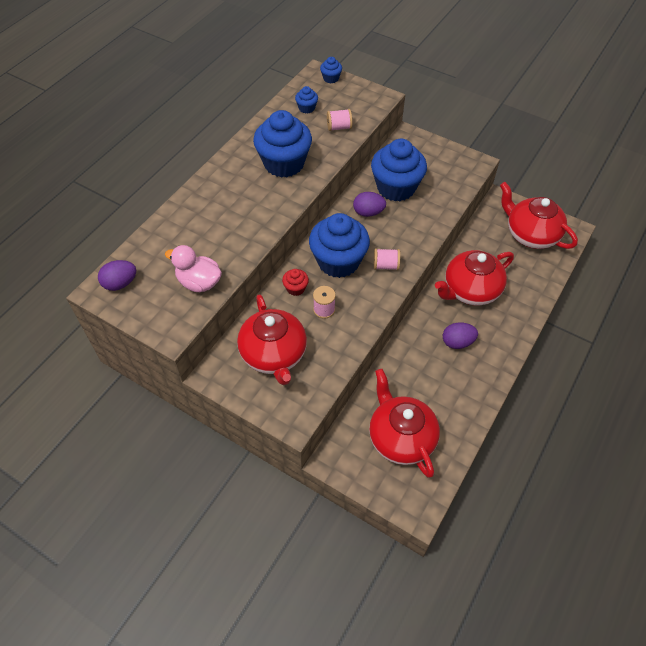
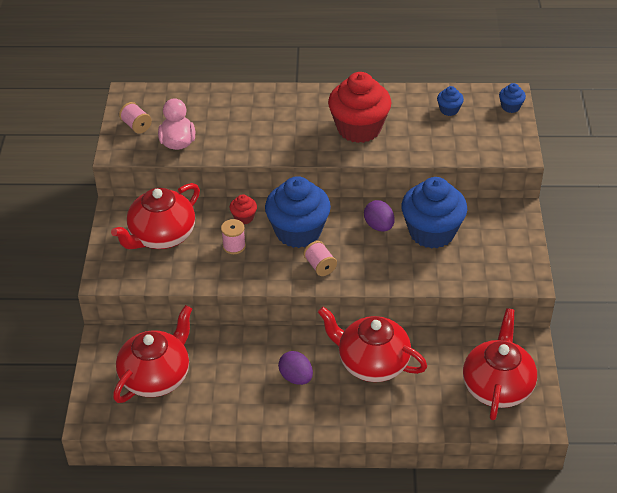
camera: 60 degrees right, 10 degrees down
purple egg [98,260,136,291] -> none
blue cupcake [253,110,312,178] -> red cupcake [328,72,391,143]
pink spool [327,109,352,131] -> pink spool moved to [119,102,152,134]

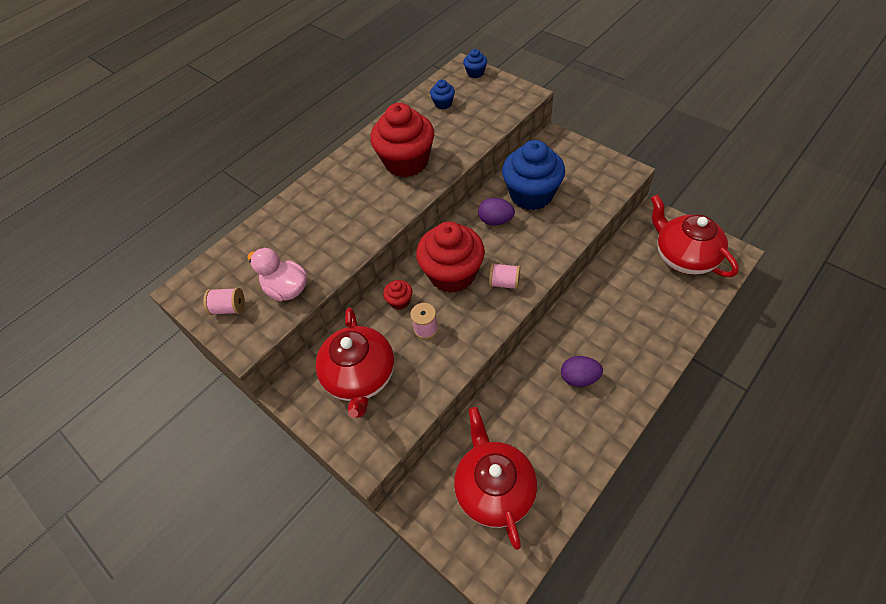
camera: 45 degrees left, 10 degrees up
blue cupcake [265,176,331,248] -> red cupcake [416,222,485,293]
red teapot [318,307,427,382] -> none

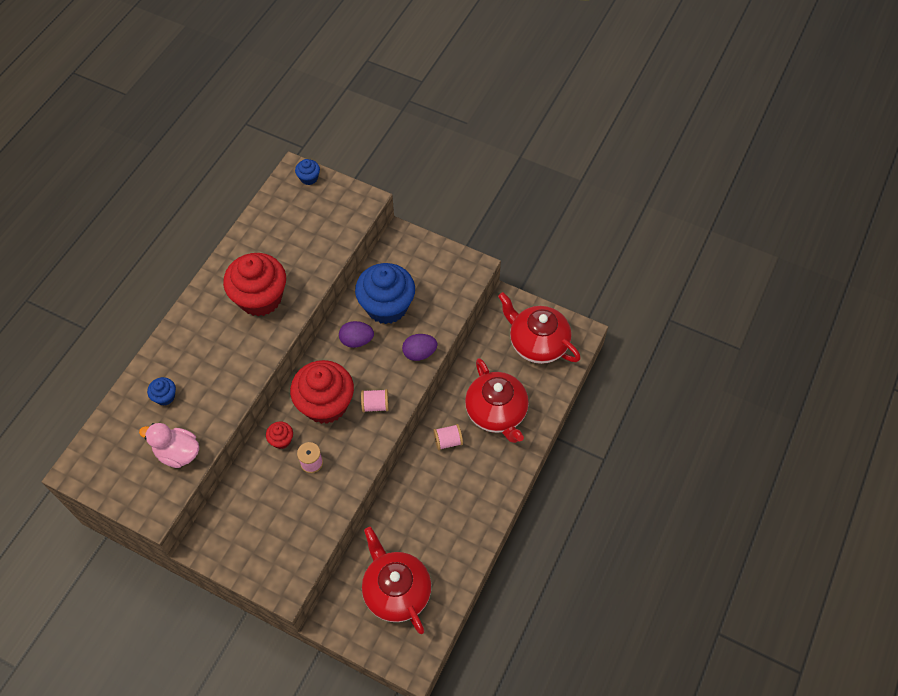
camera: 20 degrees left, 5 degrees up
pink spool [204,288,245,315] -> pink spool moved to [433,424,463,450]
red teapot [315,308,394,418] -> red teapot moved to [465,358,529,443]
blue cupcake [430,79,455,109] -> blue cupcake moved to [147,377,176,406]
purple egg [561,356,603,387] -> purple egg moved to [402,334,437,361]

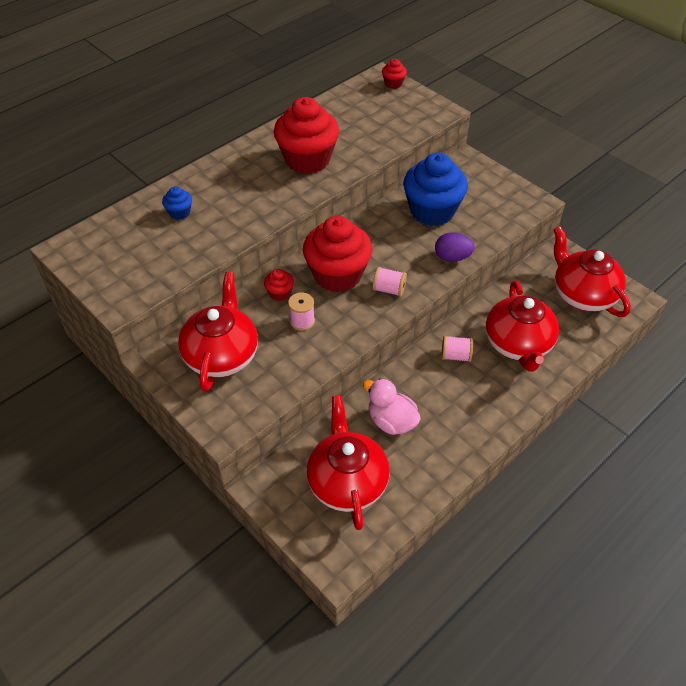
camera: 20 degrees right, 10 degrees down
pink duck [139,423,199,468] -> pink duck moved to [363,378,421,435]
blue cupcake [295,159,320,185] -> red cupcake [382,59,407,89]
purple egg [339,321,374,348] -> none
none -> red teapot [178,272,258,392]

